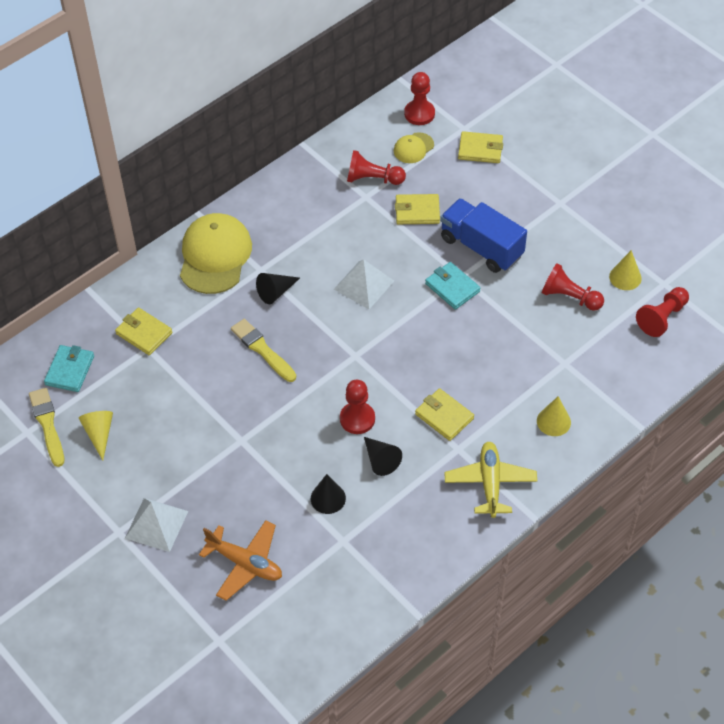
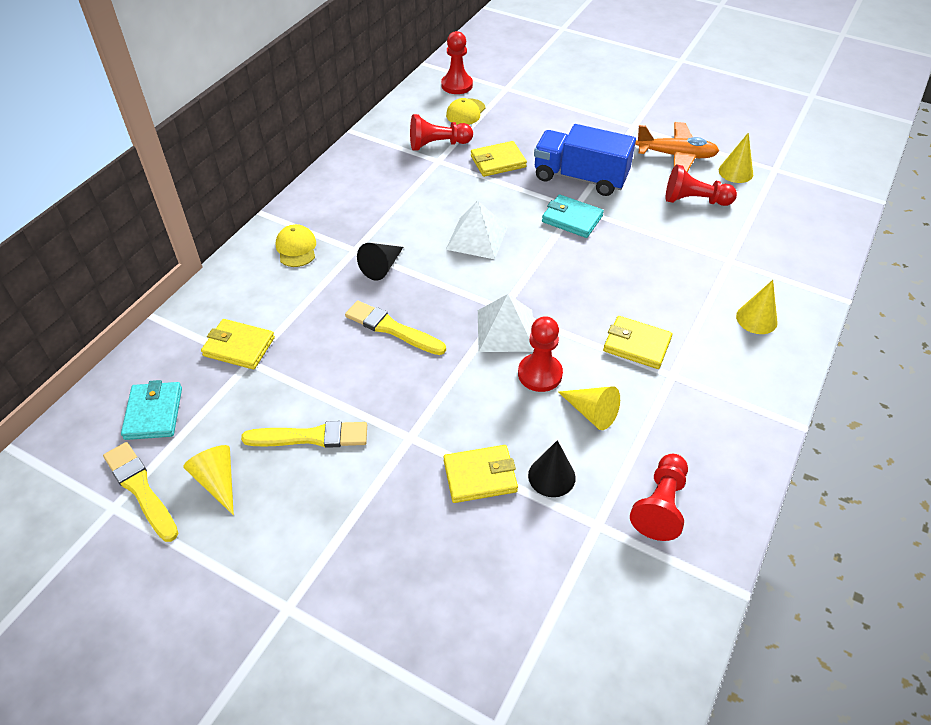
camera: 20 degrees left, 5 degrees down
white pyramid [125,498,188,552] -> white pyramid moved to [478,294,534,352]
yellow cap [180,213,252,294] -> yellow cap [276,224,316,267], size x0.49
orange plane [199,520,282,601] -> orange plane moved to [635,122,719,172]
black cone [364,437,402,476] -> yellow cone [558,386,620,430]
yellow plane [444,442,537,518] -> none
yellow wallet [458,131,503,163] -> yellow wallet moved to [443,445,518,503]
red pawn [636,287,689,337] -> red pawn moved to [630,454,688,541]
none -> yellow brush [241,421,367,448]

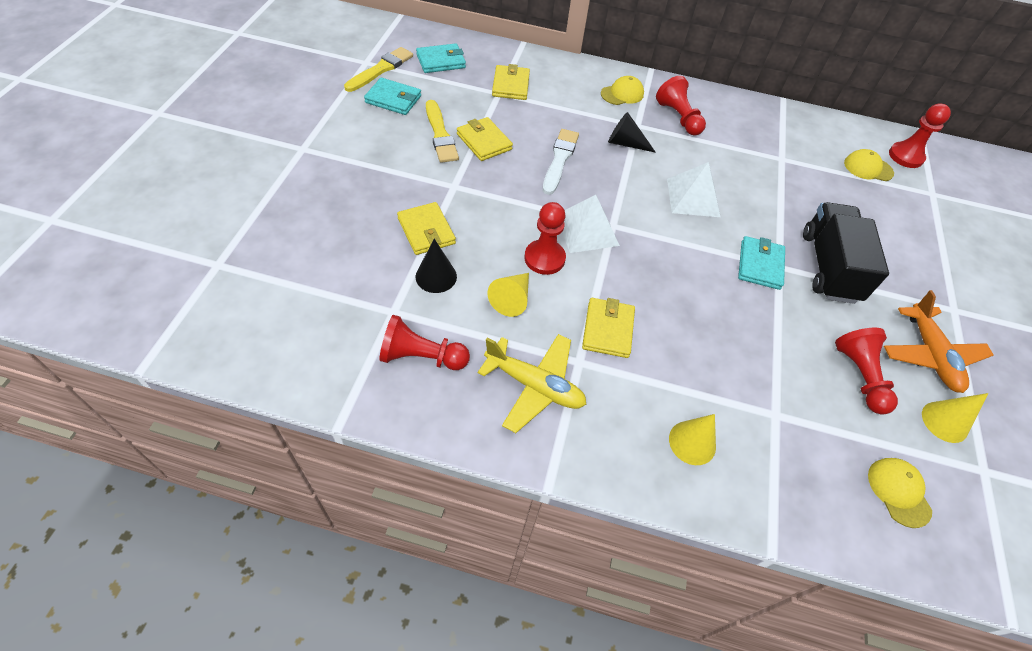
camera: 70 degrees right, 5 degrees up
yellow cone [183,445,234,515] -> turquoise wallet [364,78,421,115]
yellow brush [345,301,446,355] -> white brush [543,129,579,195]
red pawn [410,114,473,150] -> red pawn moved to [656,76,706,136]
yellow wallet [471,141,527,177] -> yellow wallet moved to [457,117,513,161]
blue truck [534,124,636,196] -> black truck [803,202,889,304]
none -> yellow plane [478,334,586,433]
none -> yellow cap [868,458,932,528]

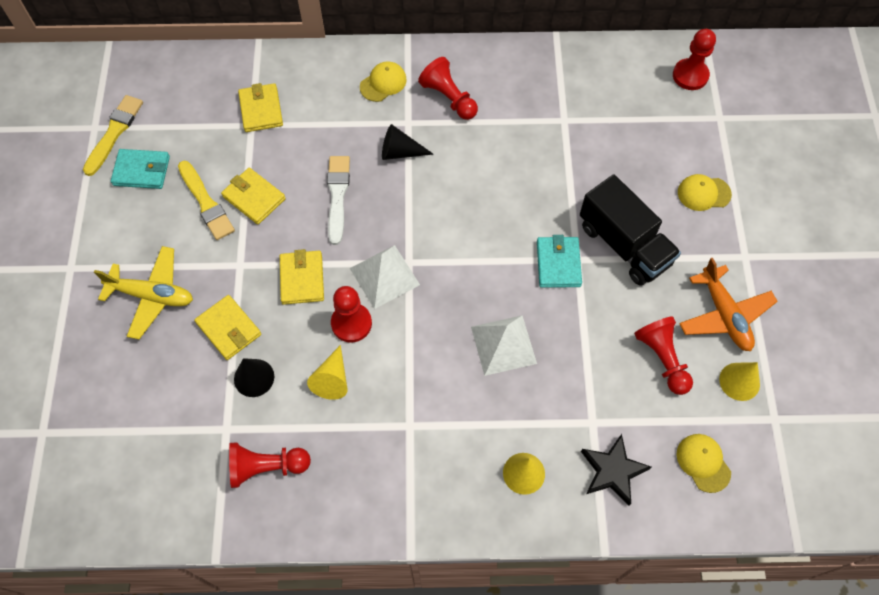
camera: 10 degrees left, 10 degrees up
turquoise wallet [416,43,466,73] -> none
yellow plane [478,334,586,433] -> yellow plane moved to [94,246,193,339]
yellow wallet [582,298,635,358] -> yellow wallet moved to [280,249,324,305]
white pyramid [667,162,721,217] -> white pyramid moved to [471,315,537,376]
black truck [803,202,889,304] -> black truck turned 150 degrees clockwise [580,174,681,286]
yellow cap [844,149,894,181] -> yellow cap moved to [678,174,732,211]
none -> black star [581,434,651,506]

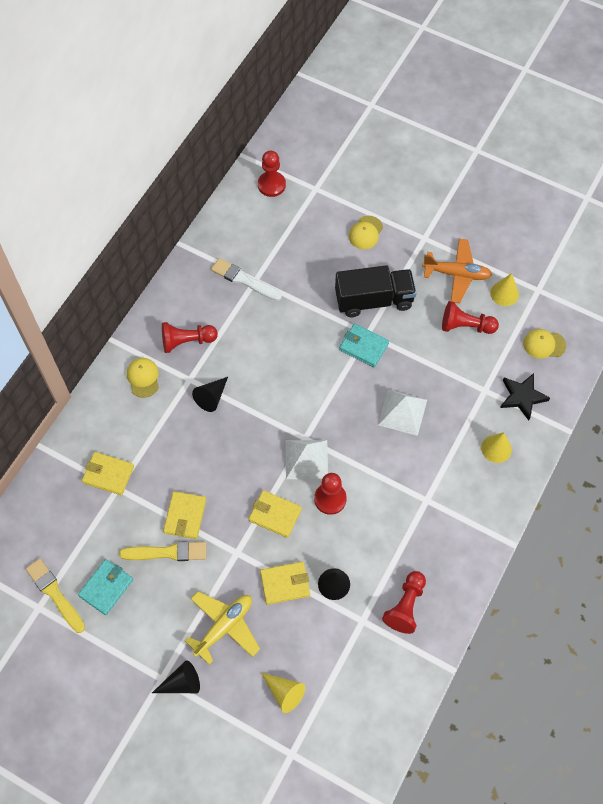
camera: 60 degrees left, 0 degrees up
yellow wallet [221,168,286,225] -> yellow wallet turned 60 degrees counterclockwise [163,491,206,539]
yellow cone [307,345,347,400] -> yellow cone moved to [261,673,305,713]
white brush [327,156,350,245] -> white brush moved to [211,258,282,301]
none -> black cone [152,660,200,693]

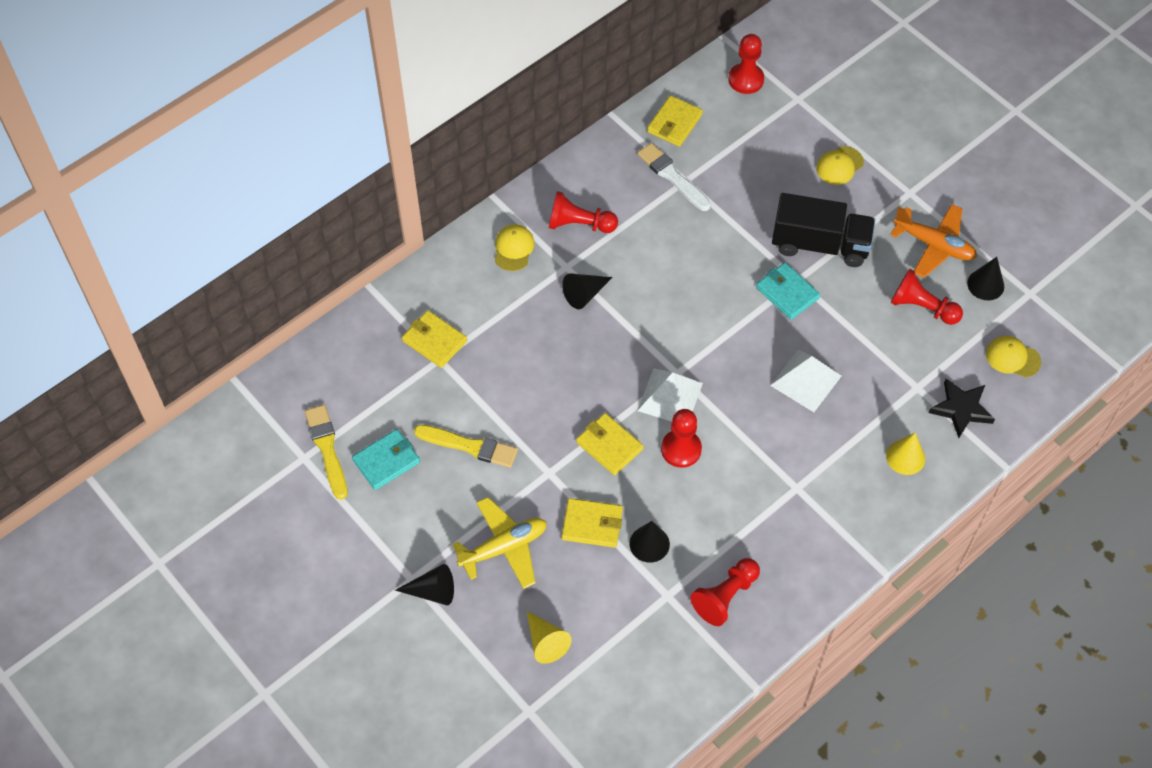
camera: 20 degrees right, 5 degrees down
yellow wallet [163,491,206,539] -> yellow wallet moved to [647,95,703,147]
yellow cone [490,273,519,306] -> black cone [967,257,1004,300]

